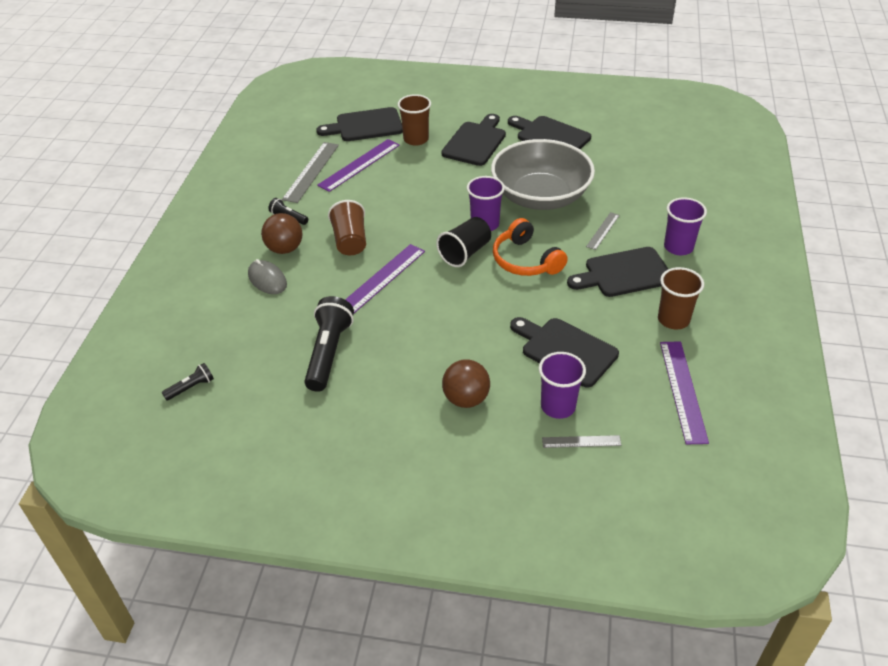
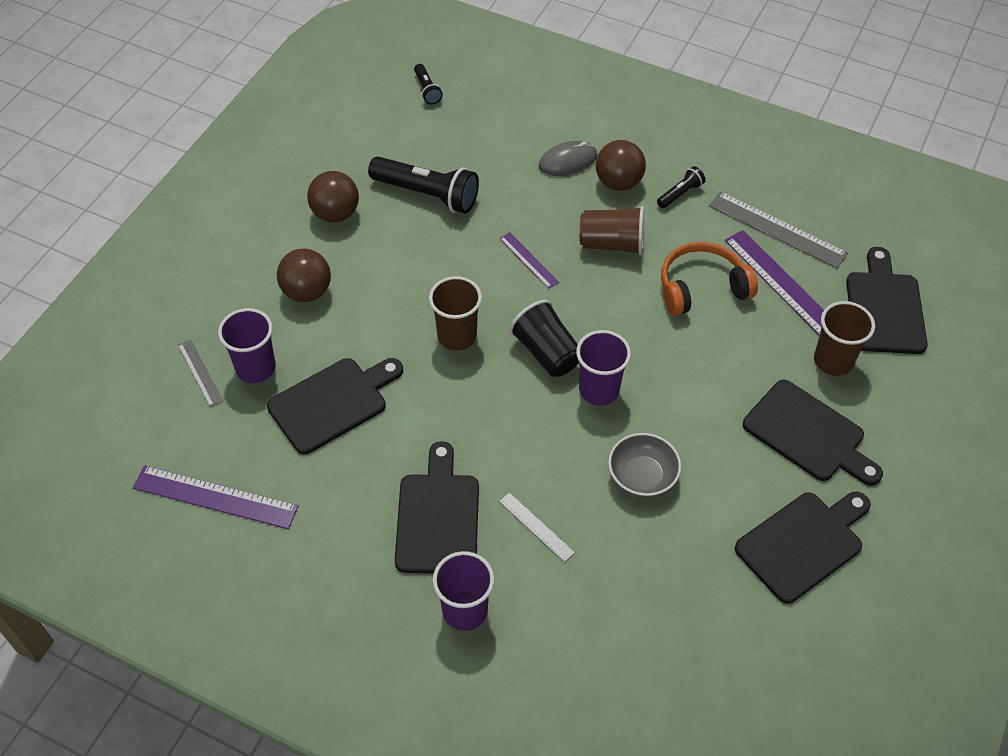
camera: 105 degrees right, 10 degrees up
purple ruler [345,244,425,313] -> purple ruler [499,232,559,289], size x0.56
grey bowl [491,139,595,210] -> grey bowl [608,433,681,497], size x0.46
orange headphones [493,218,568,276] -> orange headphones moved to [661,242,758,316]
grey ruler [542,435,622,448] -> grey ruler turned 45 degrees counterclockwise [178,339,223,407]
brown cup [658,267,704,329] -> brown cup moved to [429,276,482,351]
none -> brown ball [307,171,359,222]

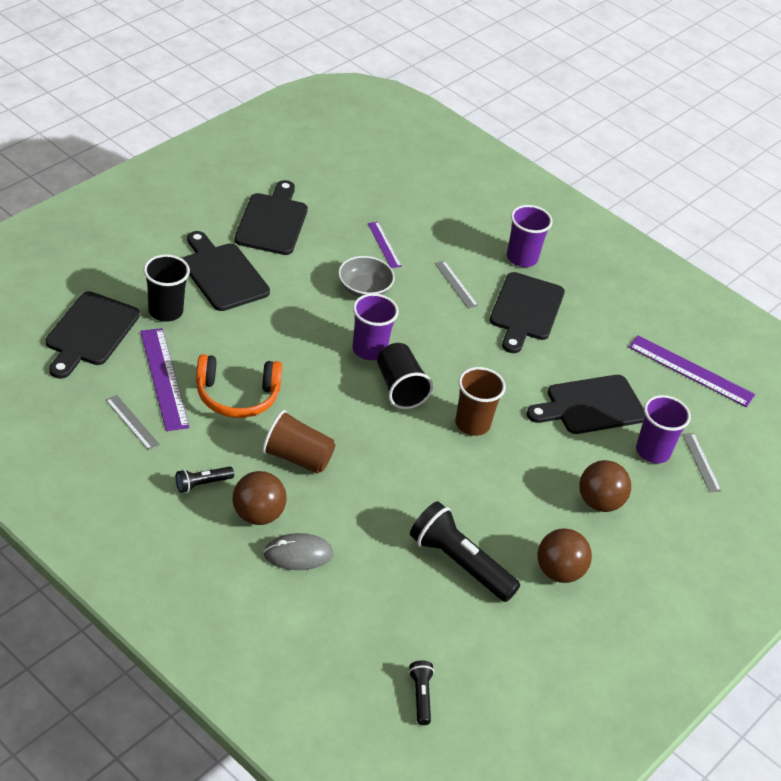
camera: 170 degrees left, 10 degrees down
purple ruler [499,232,559,289] -> purple ruler moved to [368,222,402,268]
grey ruler [709,191,848,269] -> grey ruler [106,395,160,450], size x0.56
black cutting board [735,492,871,604] -> black cutting board turned 120 degrees clockwise [234,180,308,255]
brown cup [814,301,875,376] -> black cup [143,254,190,322]

